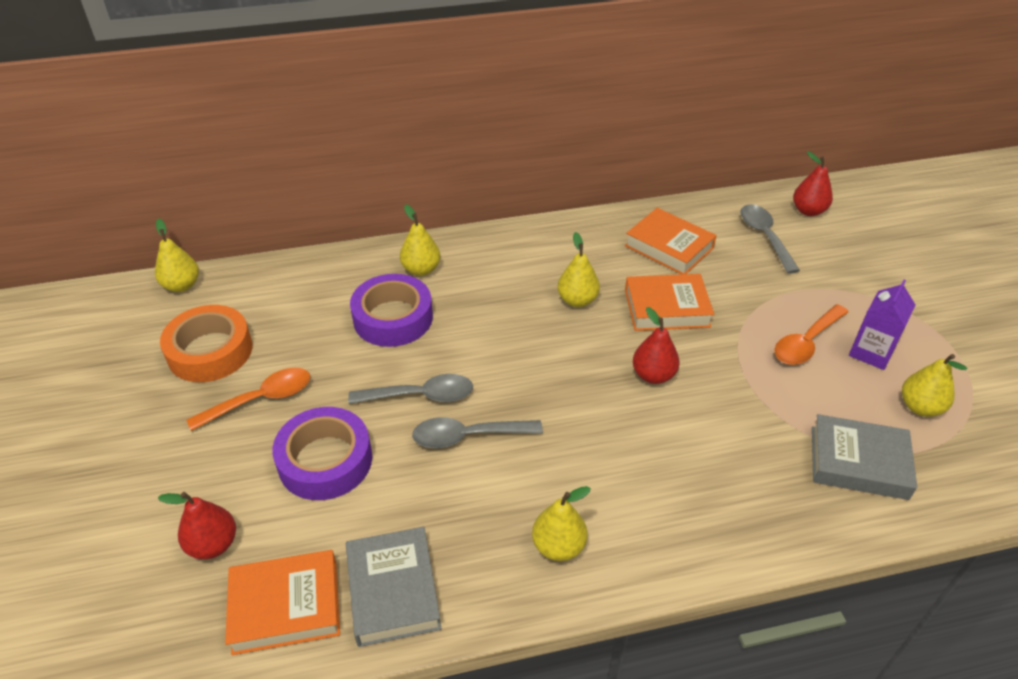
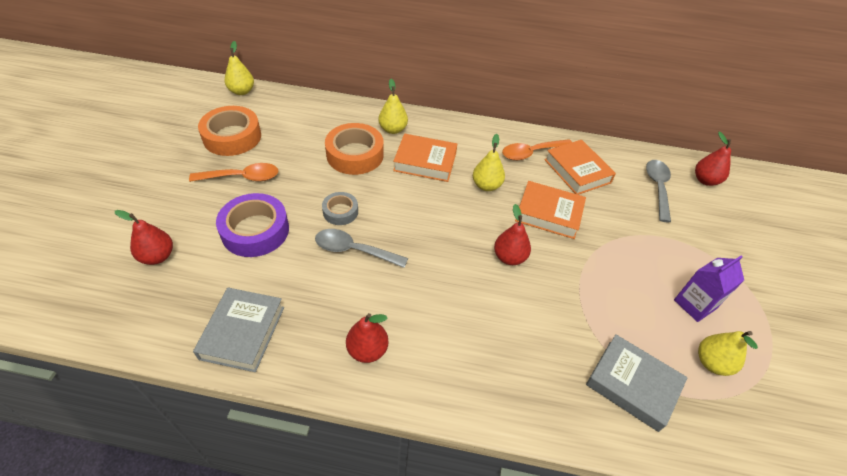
camera: 20 degrees right, 5 degrees up
orange book [225,550,340,655] -> orange book moved to [393,134,457,182]
grey spoon [348,374,473,404] -> grey tape [322,192,358,225]
purple tape [350,274,433,347] -> orange tape [325,123,384,175]
yellow pear [532,486,591,561] -> red pear [346,313,389,363]
orange spoon [774,304,848,365] -> orange spoon moved to [502,139,572,160]

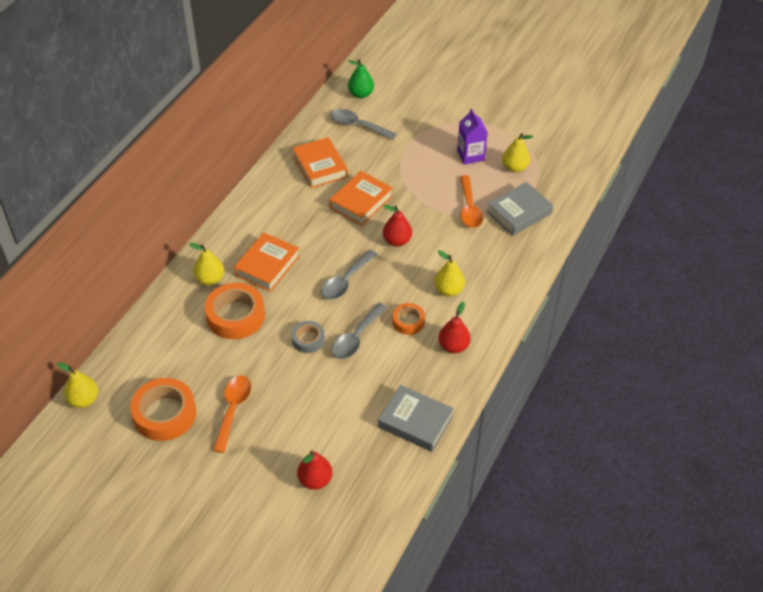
camera: 70 degrees left, 0 degrees up
purple tape [216,193,289,257] -> none
yellow pear [473,134,505,191] -> yellow pear moved to [434,250,465,296]
orange spoon [502,139,572,160] -> orange spoon moved to [460,175,483,228]
orange book [544,140,616,195] -> orange book turned 75 degrees clockwise [292,137,348,188]
red pear [695,132,731,186] -> green pear [348,59,374,98]
none -> grey spoon [321,250,377,300]
none -> orange tape [392,303,425,335]

